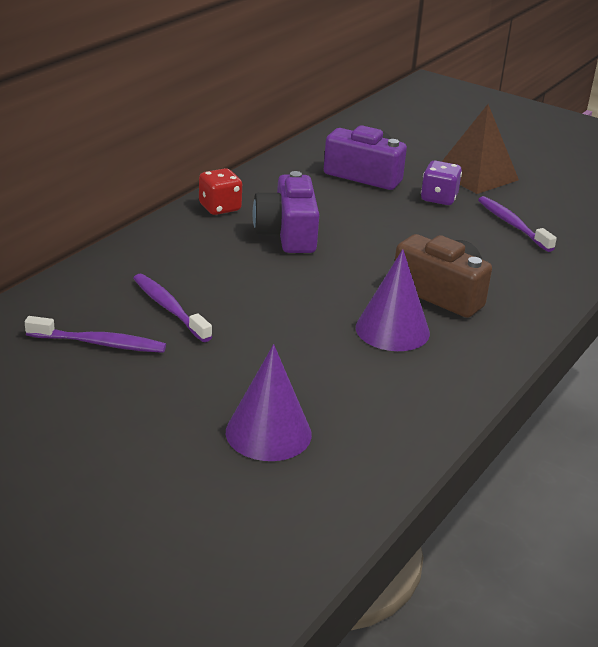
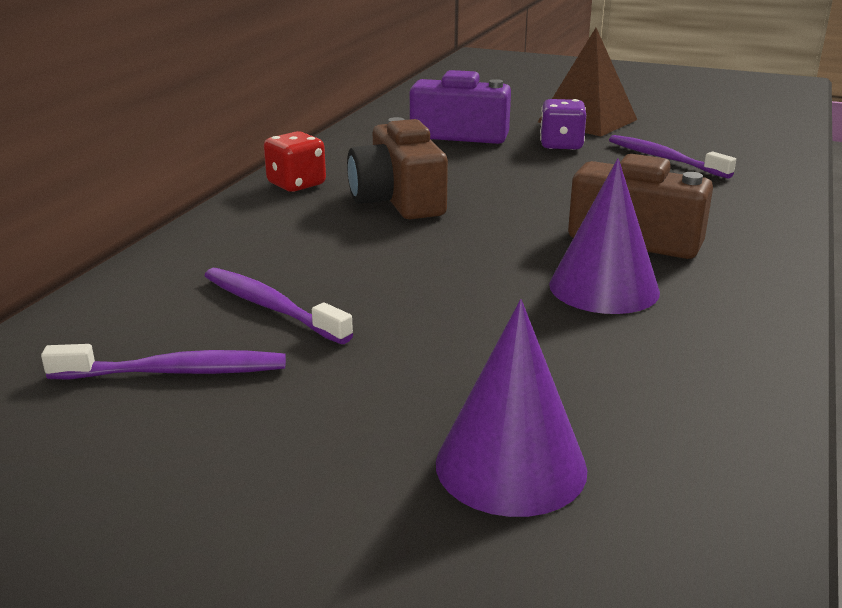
camera: 10 degrees left, 5 degrees down
purple camera [253,171,319,253] -> brown camera [347,117,448,219]

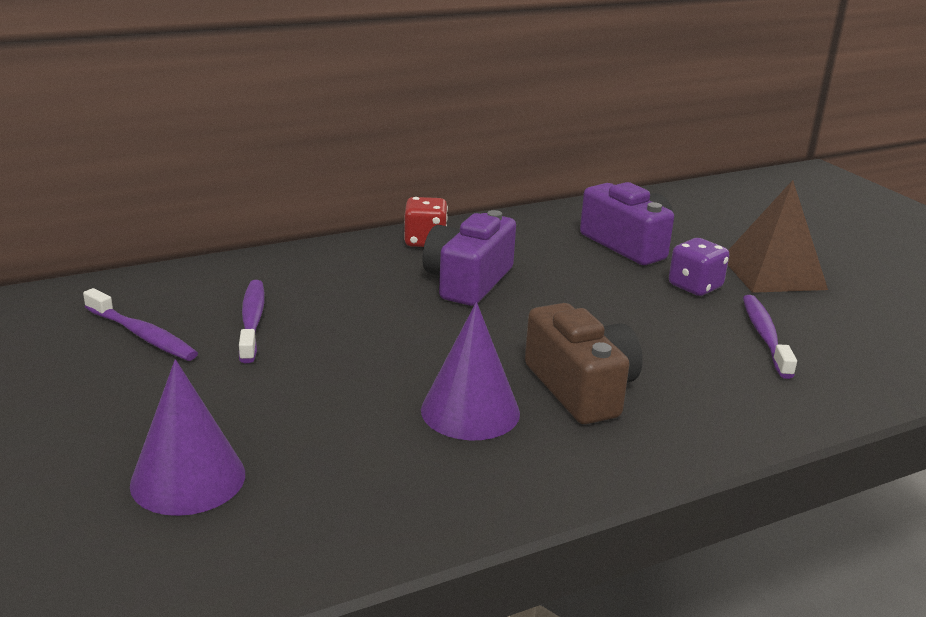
camera: 40 degrees right, 0 degrees up
brown camera [347,117,448,219] -> purple camera [422,210,516,306]

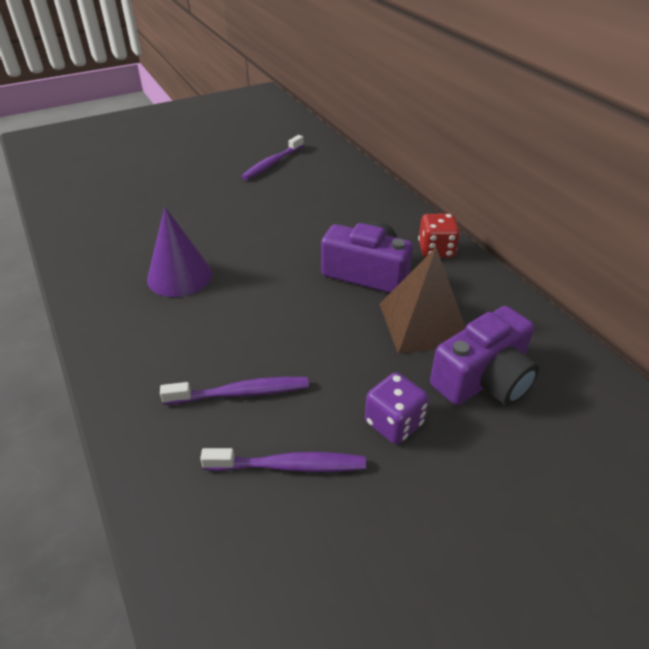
camera: 90 degrees right, 15 degrees up
purple cone [130,359,245,516] -> none
purple toothbrush [239,280,265,363] -> purple toothbrush moved to [160,377,309,405]
brown camera [525,303,643,424] -> none
brown pyramid [728,180,828,293] -> brown pyramid moved to [380,248,466,354]

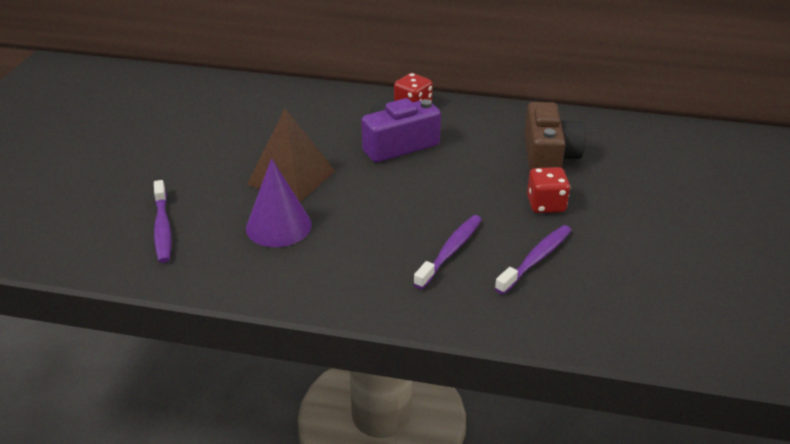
camera: 50 degrees left, 5 degrees down
purple toothbrush [241,135,304,180] -> purple toothbrush moved to [154,180,171,263]
purple dice [365,372,429,444] -> red dice [527,167,570,213]
brown pyramid [380,248,466,354] -> brown pyramid moved to [247,108,335,202]
purple camera [430,306,539,405] -> brown camera [524,102,586,171]

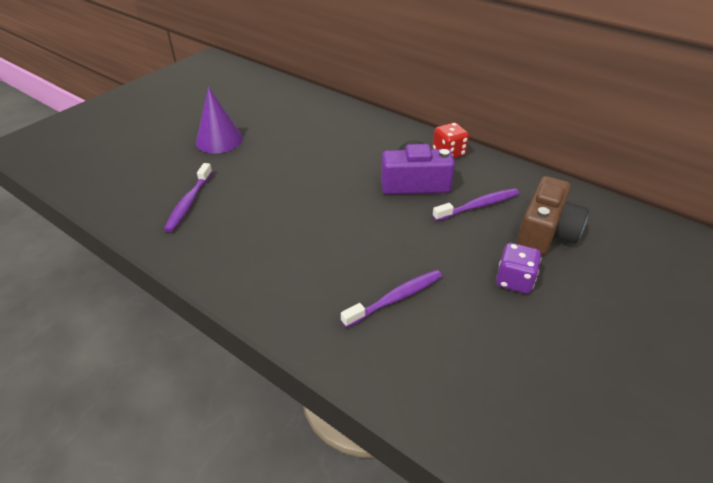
camera: 25 degrees right, 5 degrees up
purple cone [246,158,312,247] -> purple cone moved to [196,87,243,153]
brown pyramid [247,108,335,202] -> none
purple toothbrush [495,225,572,294] -> purple toothbrush moved to [432,188,519,221]
red dice [527,167,570,213] -> purple dice [496,243,542,294]

